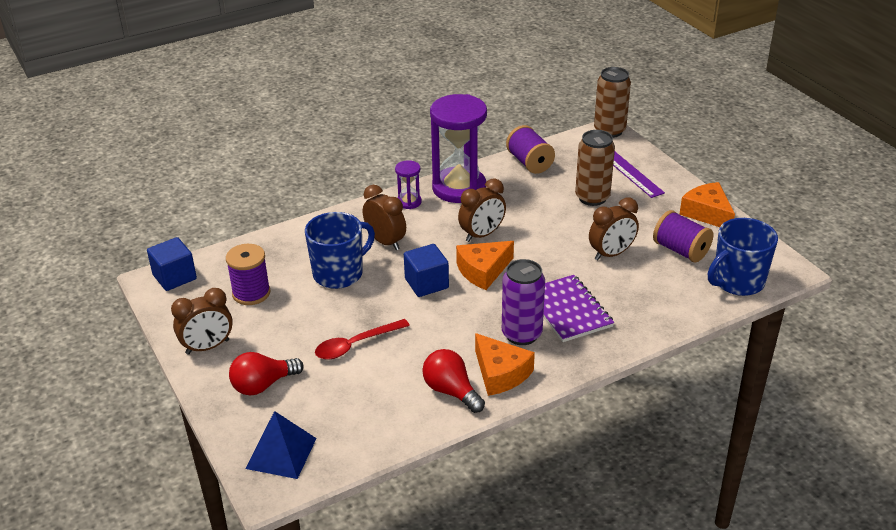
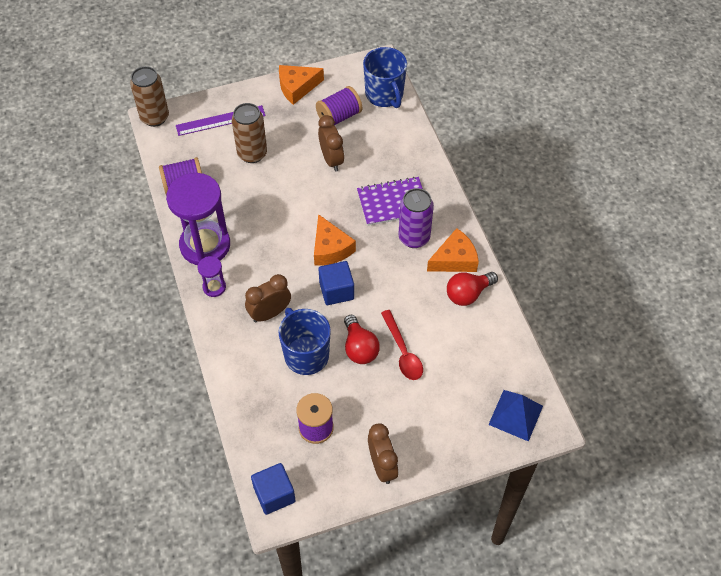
camera: 80 degrees left, 20 degrees up
red light bulb [229,352,304,395] -> red light bulb moved to [344,315,380,364]
brown clock [458,178,506,242] -> none

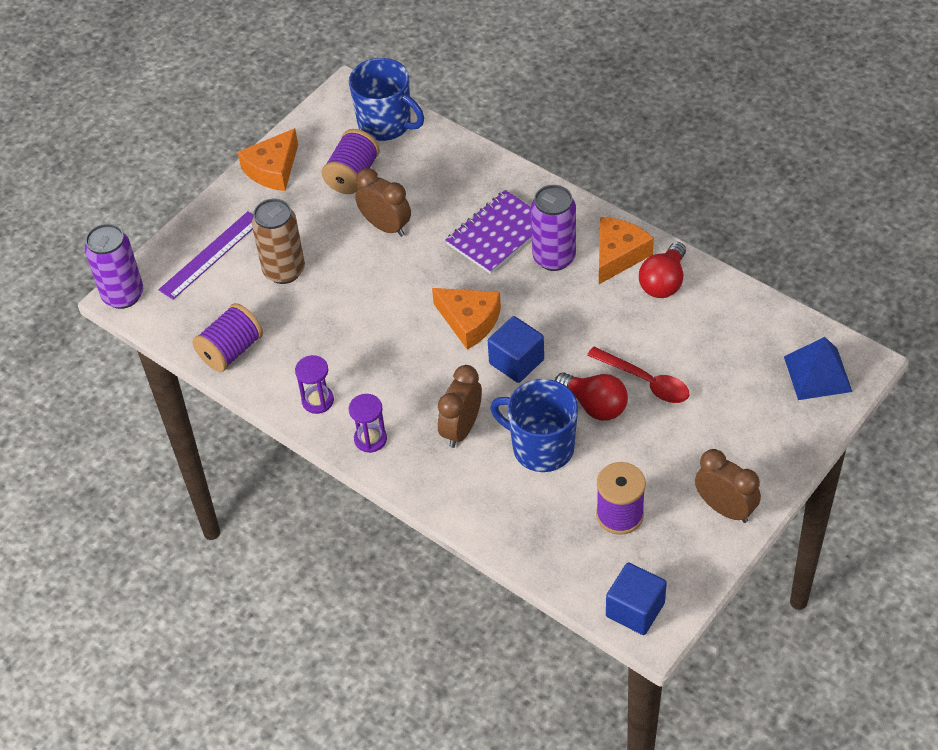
camera: 30 degrees left, 5 degrees down
brown can [130,66,169,127] -> purple can [85,224,143,309]
purple hourglass [166,173,230,265] -> purple hourglass [295,355,334,414], size x0.45

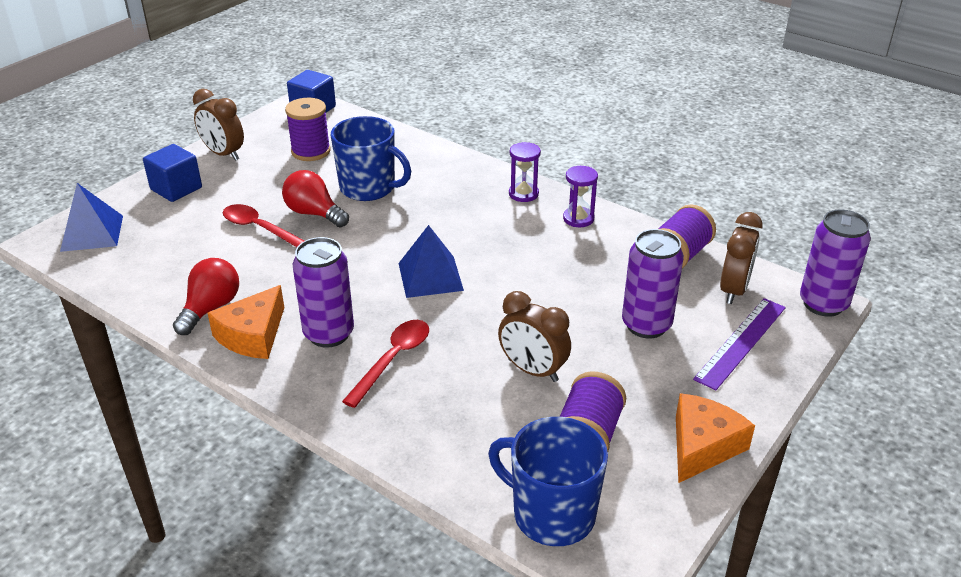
camera: 175 degrees right, 15 degrees down
brown can [252,199,305,284] -> purple can [622,229,684,338]
orange cheese [432,288,501,350] -> blue pyramid [398,225,464,298]
brown clock [438,365,482,448] -> brown clock moved to [720,212,763,304]
purple notebook [445,190,532,274] -> red spoon [342,320,429,408]
blue cube [488,316,544,383] -> blue cube moved to [143,144,202,202]

